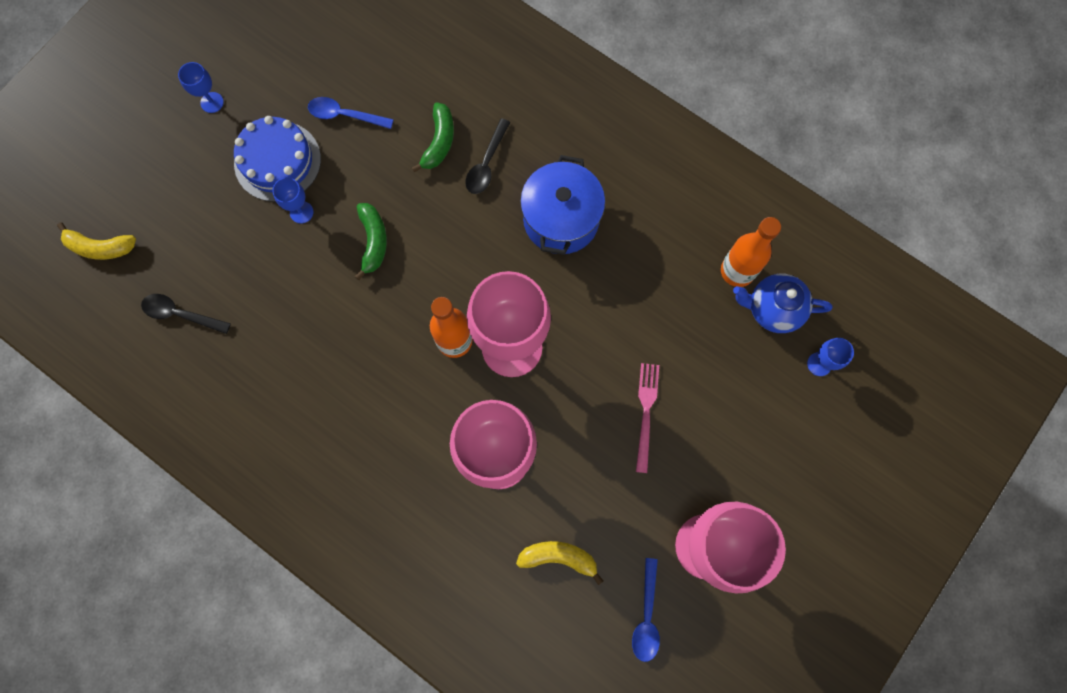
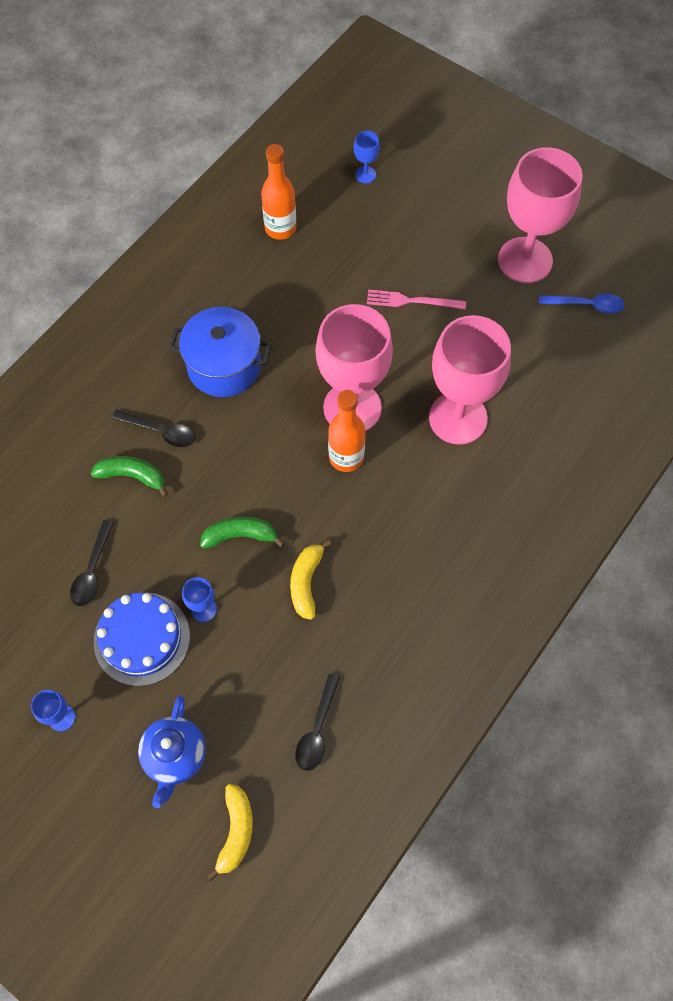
camera: 90 degrees left, 10 degrees down
blue spoon [308,97,394,129] -> black spoon [70,520,114,606]
yellow banana [516,541,603,585] -> yellow banana moved to [290,540,332,620]
blue teapot [733,274,833,333] -> blue teapot moved to [138,695,206,808]

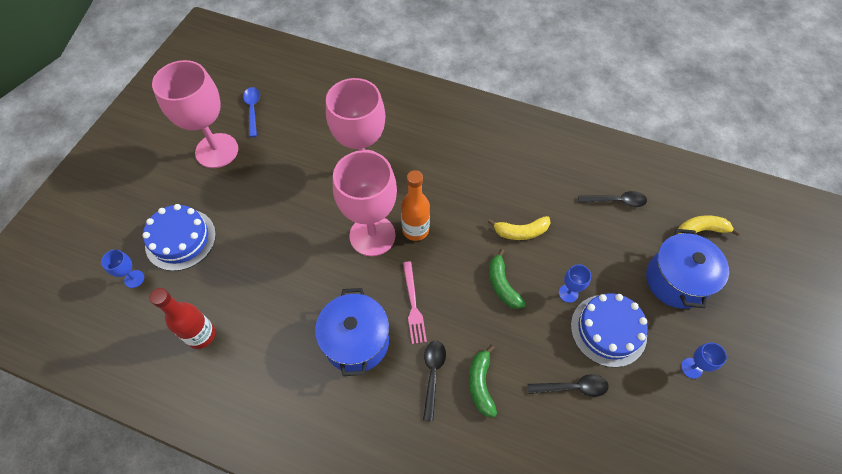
camera: 105 degrees left, 5 degrees down
blue teapot [138,695,206,808] -> blue pot [646,229,729,309]
orange bottle [261,144,296,240] -> red bottle [149,288,215,349]
pink fork [367,289,466,310] -> pink fork moved to [403,261,427,344]
none -> blue cake [142,204,216,271]

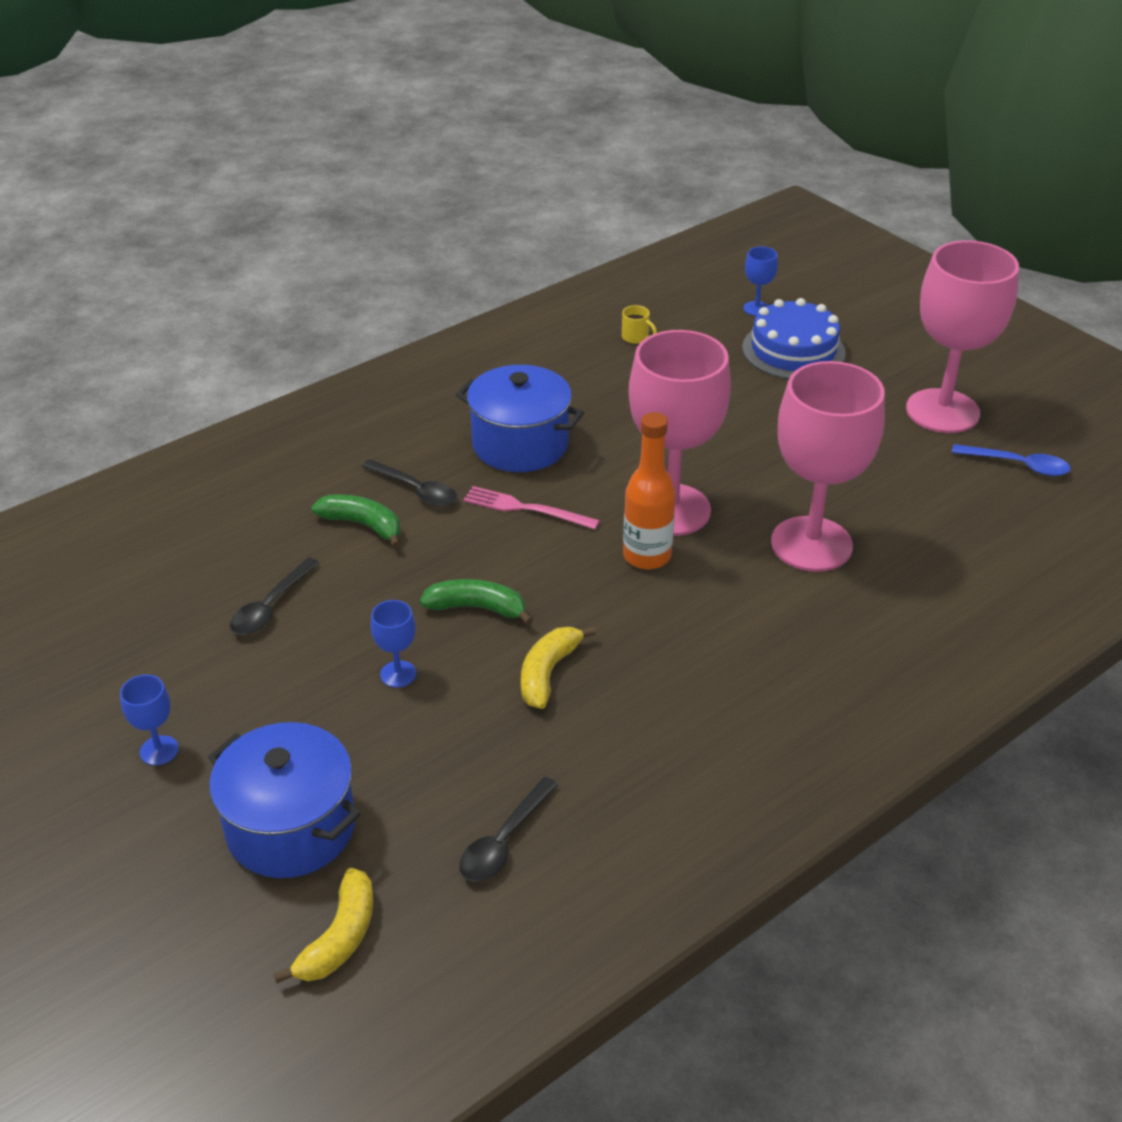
camera: 120 degrees right, 20 degrees down
red bottle [149,288,215,349] -> yellow mug [622,305,657,344]
blue cake [571,293,648,367] -> none

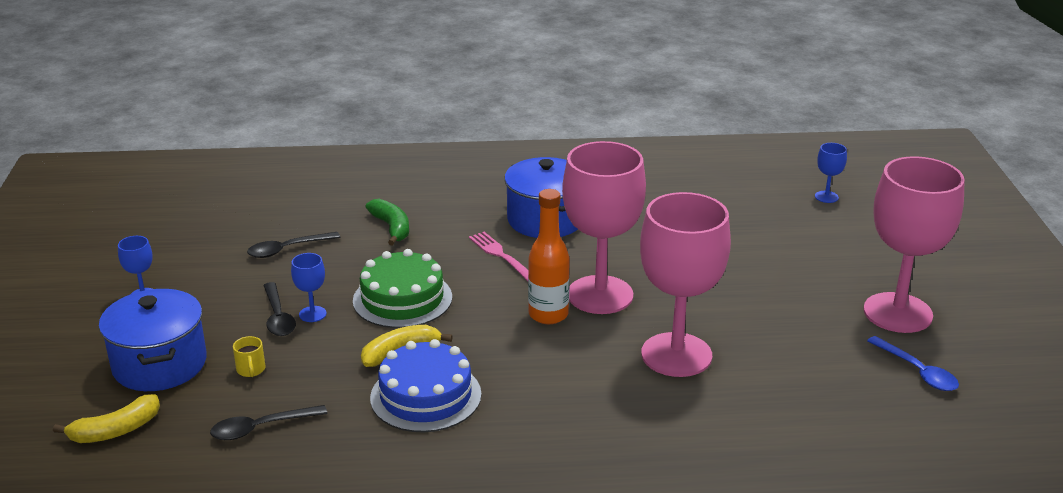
camera: 35 degrees right, 10 degrees down
black spoon [361,459,457,506] -> black spoon moved to [263,282,296,336]
green banana [420,579,533,625] -> green cake [353,249,452,328]
yellow mug [622,305,657,344] -> yellow mug moved to [233,336,265,377]
blue cake [742,298,846,379] -> blue cake moved to [370,339,481,432]

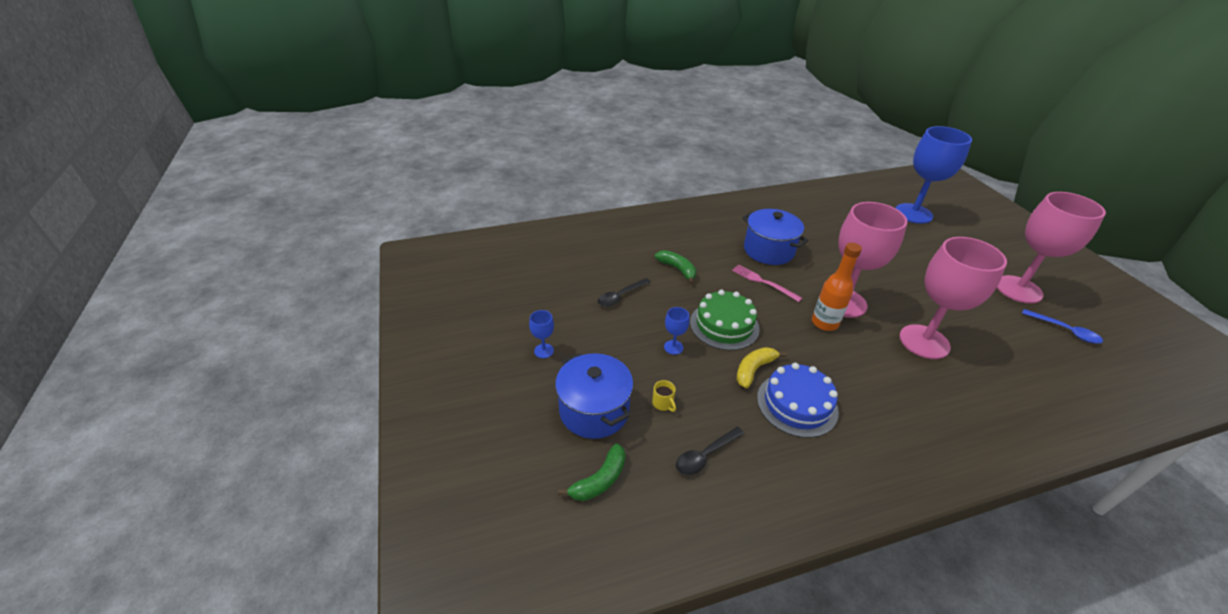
camera: 15 degrees left, 10 degrees up
yellow banana [53,394,160,443] -> green banana [558,443,626,501]
black spoon [263,282,296,336] -> none
blue goblet [815,143,847,203] -> blue goblet [896,126,972,224], size x2.48

